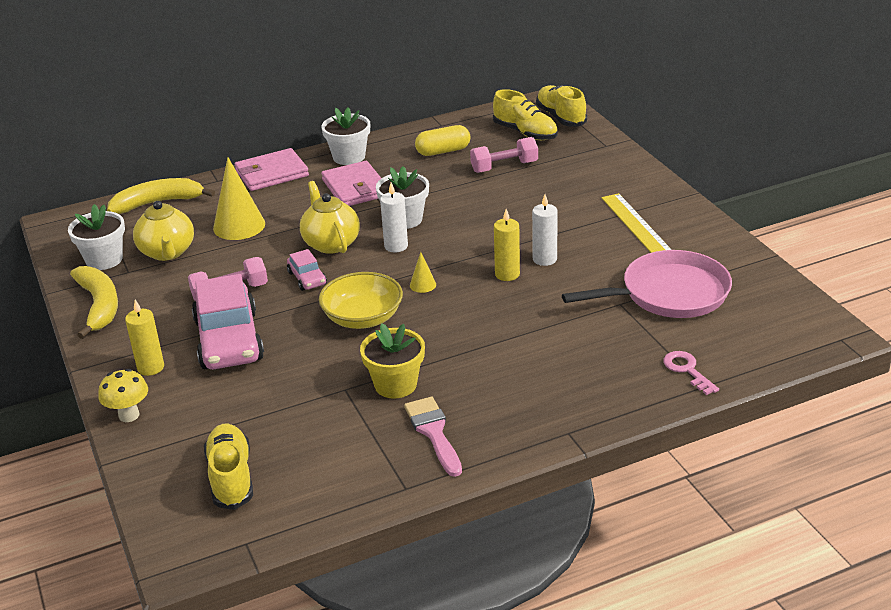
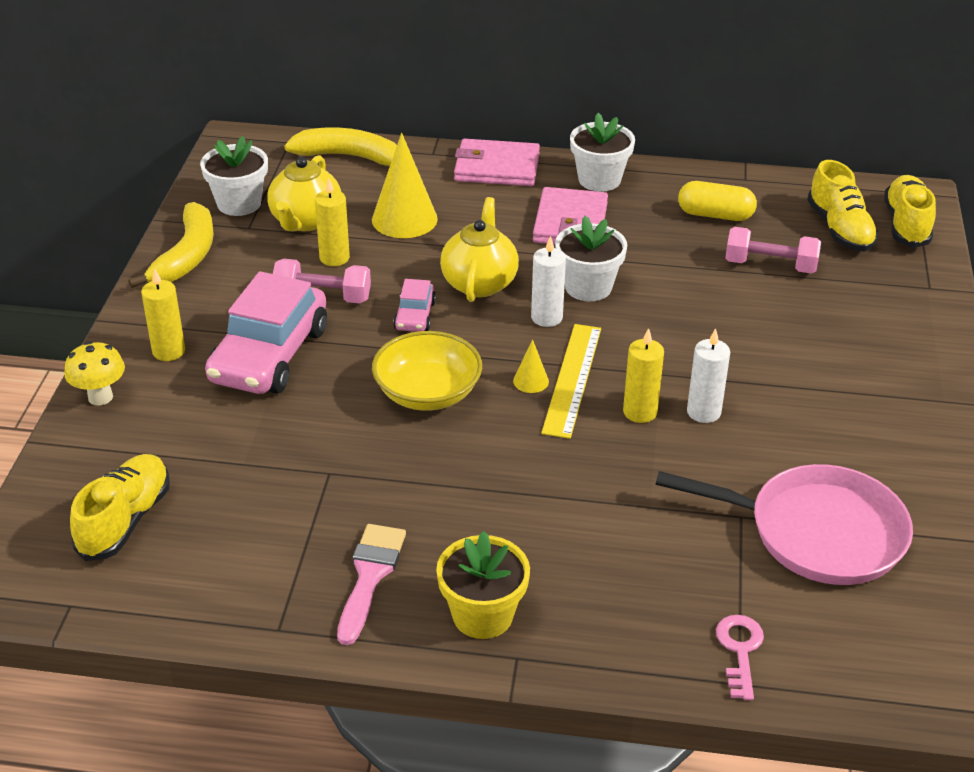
camera: 30 degrees right, 5 degrees up
yellow flower pot [360,323,425,399] -> yellow flower pot moved to [436,531,530,639]
yellow ruler [601,193,672,253] -> yellow ruler moved to [541,324,601,439]
none -> yellow candle [315,178,350,266]

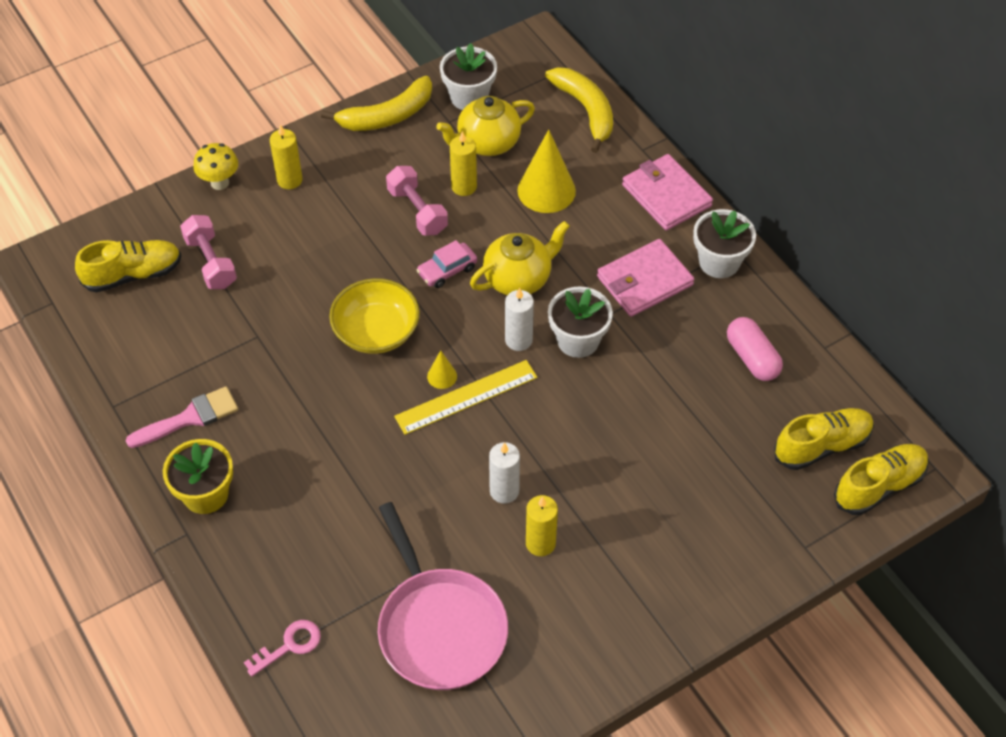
camera: 50 degrees right, 15 degrees up
pink car [205,271,327,394] -> none
yellow candle [623,328,664,423] -> yellow candle moved to [526,495,558,556]
yellow capsule [678,181,757,221] -> pink capsule [727,317,783,381]
pink dumbbell [725,227,821,274] -> pink dumbbell moved to [180,215,237,289]
yellow shoe [807,160,879,252] -> yellow shoe turned 150 degrees counterclockwise [774,408,874,470]

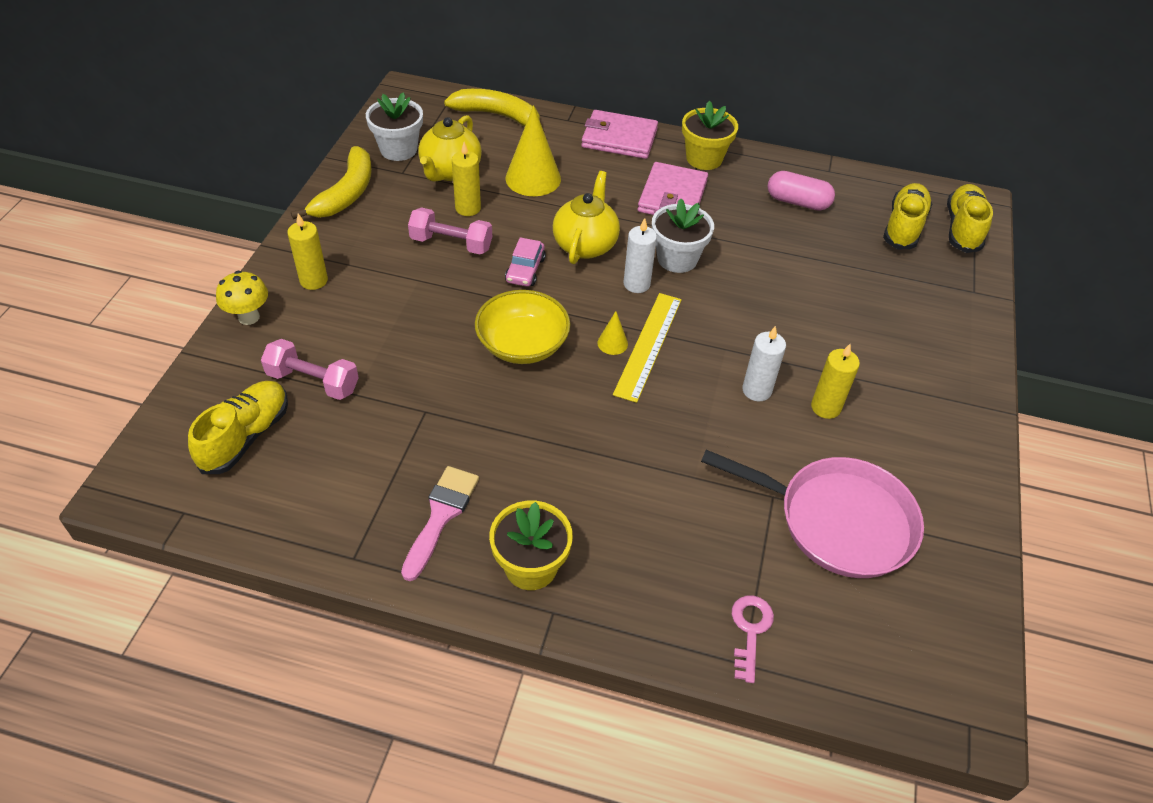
camera: 45 degrees left, 5 degrees down
white flower pot [693,209,756,278] -> yellow flower pot [682,101,738,170]

